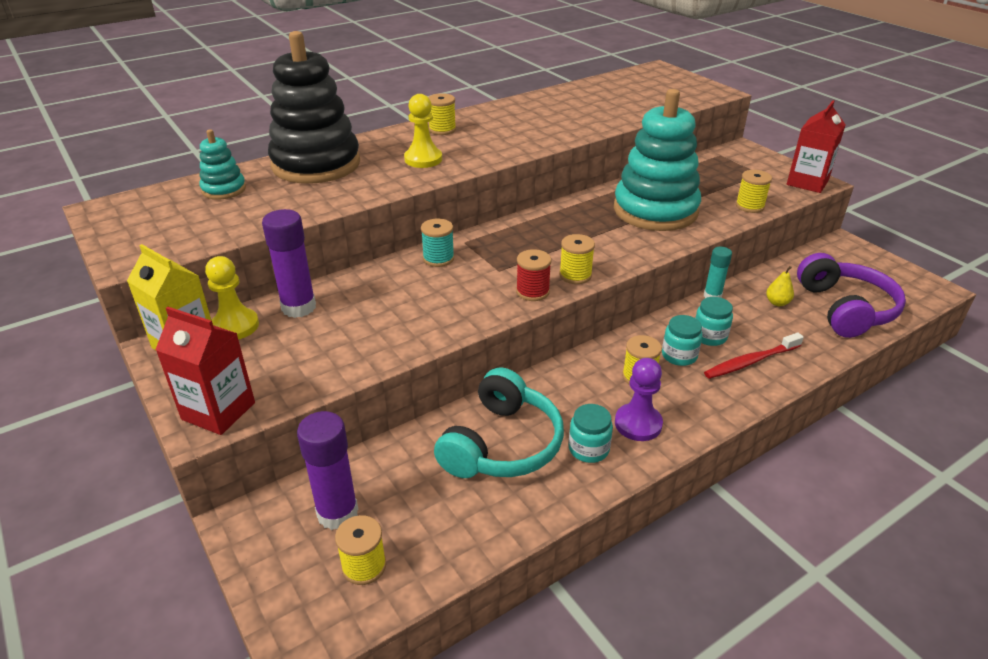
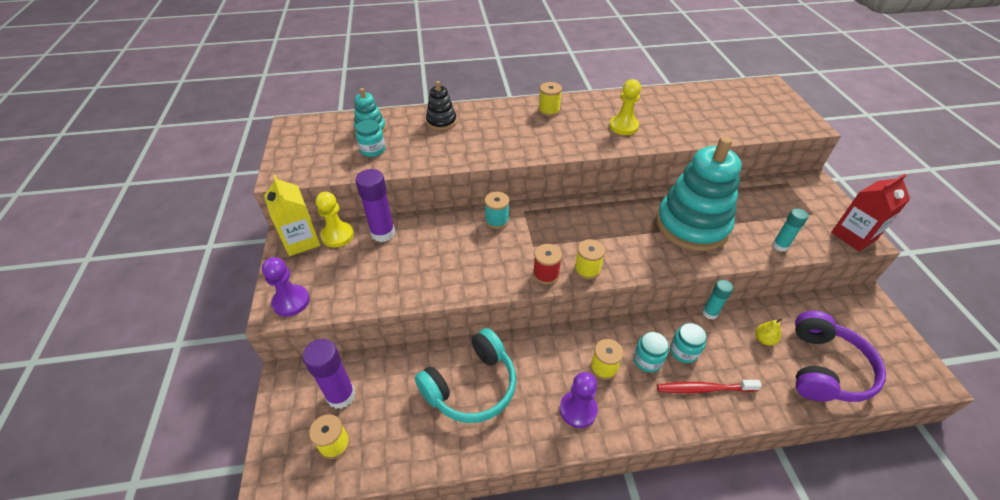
camera: 25 degrees right, 10 degrees up
red carton [155,307,255,435] -> purple pawn [262,257,310,317]
black stacking toy [268,31,360,184] -> black stacking toy [426,81,457,130], size x0.46
yellow pawn [404,94,442,168] -> yellow pawn moved to [609,79,641,135]
turquoise jar [569,404,613,463] -> turquoise jar moved to [356,120,385,157]
yellow spool [736,170,772,213] -> turquoise glue stick [772,208,809,252]

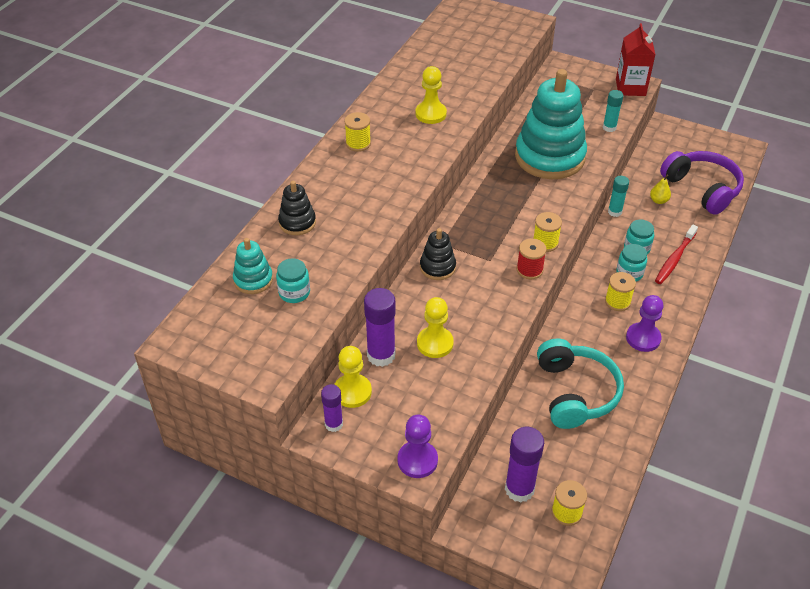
camera: 55 degrees left, 0 degrees up
yellow carton [264,175,321,256] -> purple glue stick [321,384,343,432]
turquoise spool [485,192,510,229] -> black stacking toy [420,228,456,280]
none -> yellow pawn [417,297,454,358]

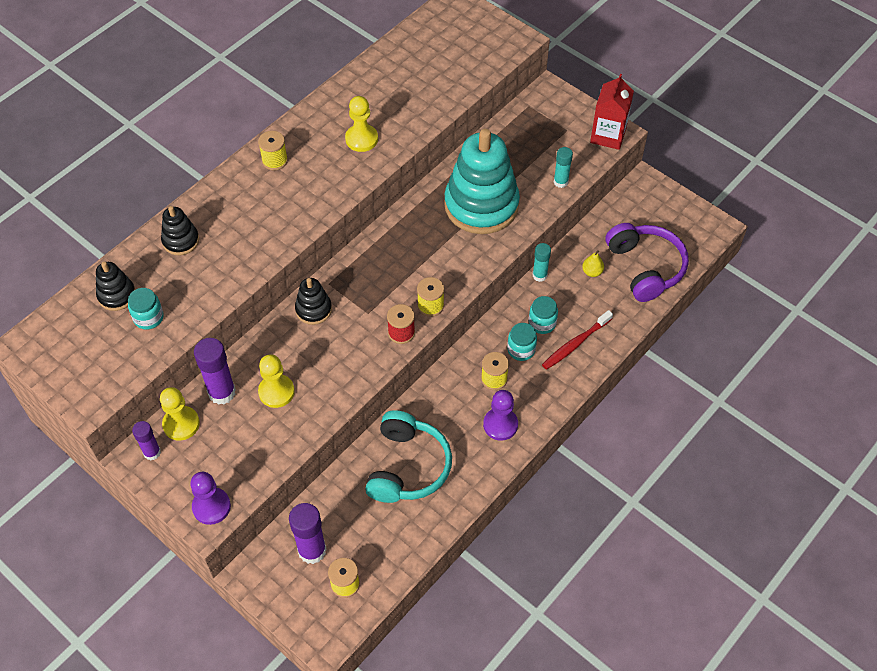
camera: 15 degrees right, 10 degrees up
turquoise stacking toy [233,238,273,294] -> black stacking toy [96,262,135,311]

